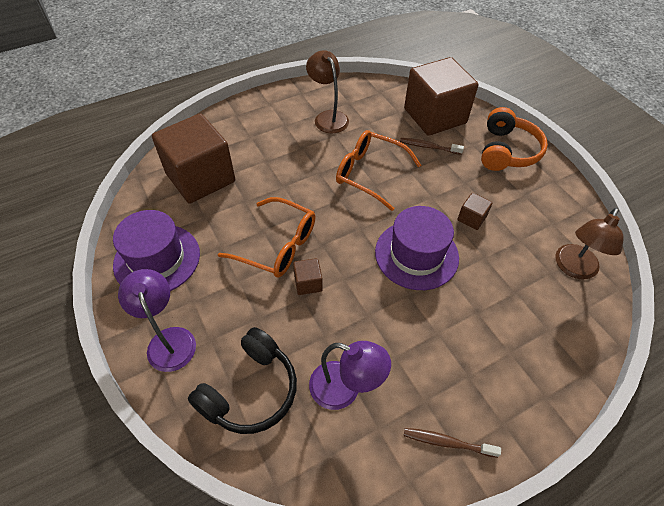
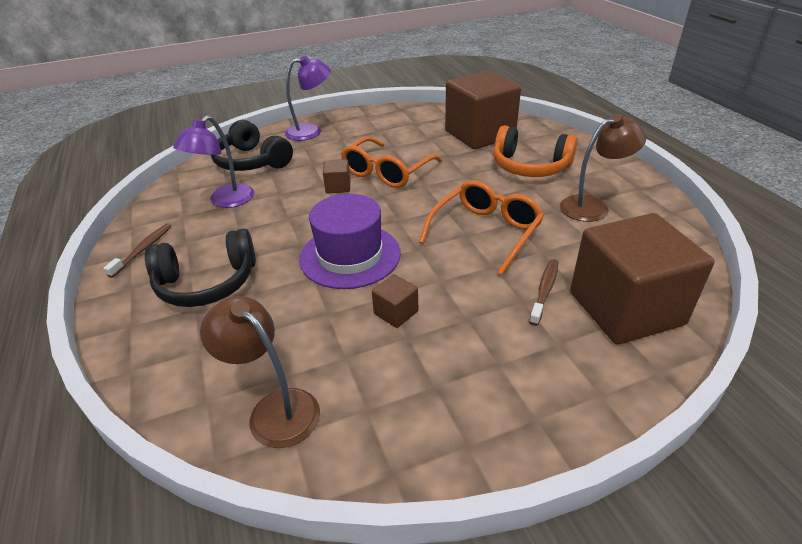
camera: 100 degrees right, 15 degrees down
purple hat [113,210,200,291] -> none
orange headphones [481,107,548,171] -> orange headphones moved to [493,125,578,177]
none -> black headphones [145,229,256,307]

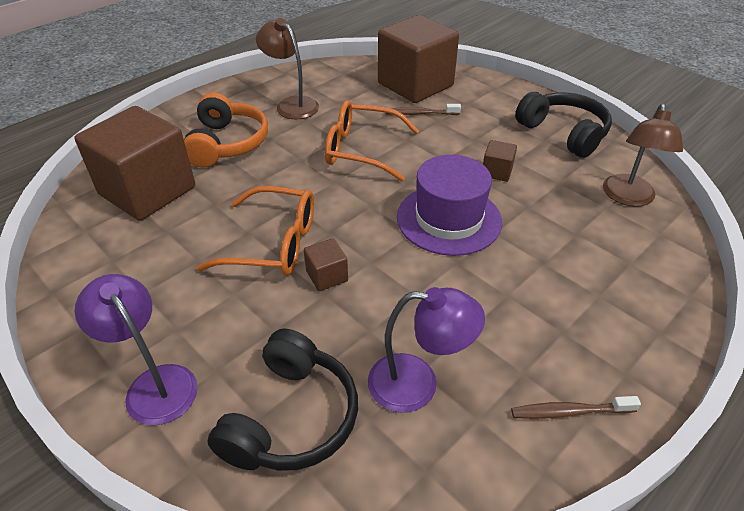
camera: 115 degrees left, 5 degrees up
black headphones [145,229,256,307] -> black headphones moved to [515,92,612,158]

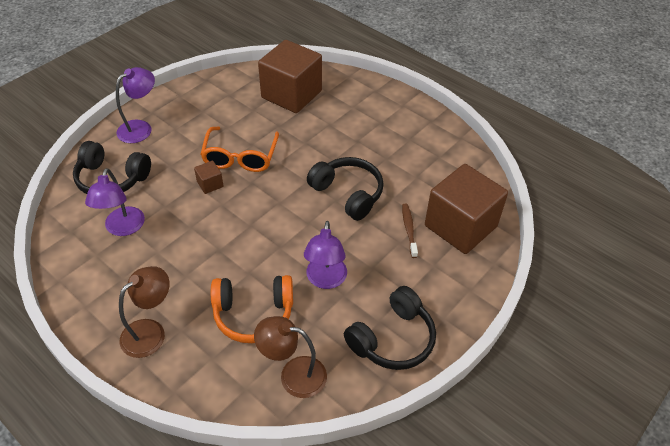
camera: 85 degrees right, 5 degrees up
orange headphones [184,93,268,167] -> orange headphones moved to [211,275,293,343]
brown lamp [256,18,319,119] -> brown lamp moved to [119,266,170,358]
orange glasses [325,100,419,181] -> black headphones [307,157,384,221]
purple hat [397,155,502,256] -> none
brown cube [483,140,517,182] -> purple lamp [304,221,347,289]
brown toothbrush [511,396,641,419] -> none

